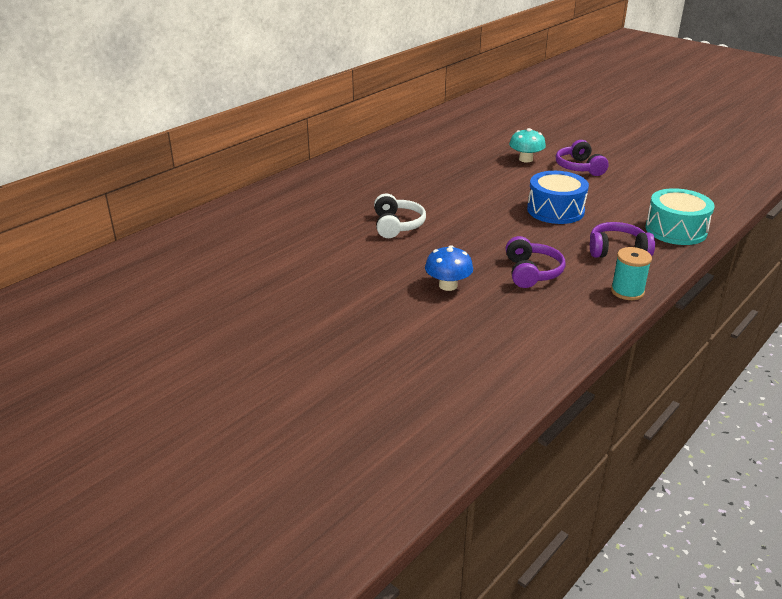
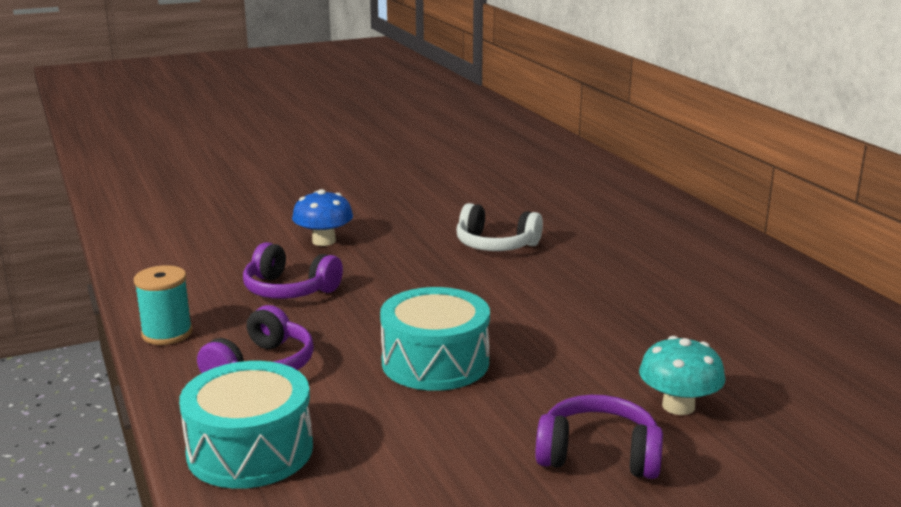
camera: 115 degrees right, 10 degrees down
blue drum [527,171,589,224] -> turquoise drum [380,287,490,391]

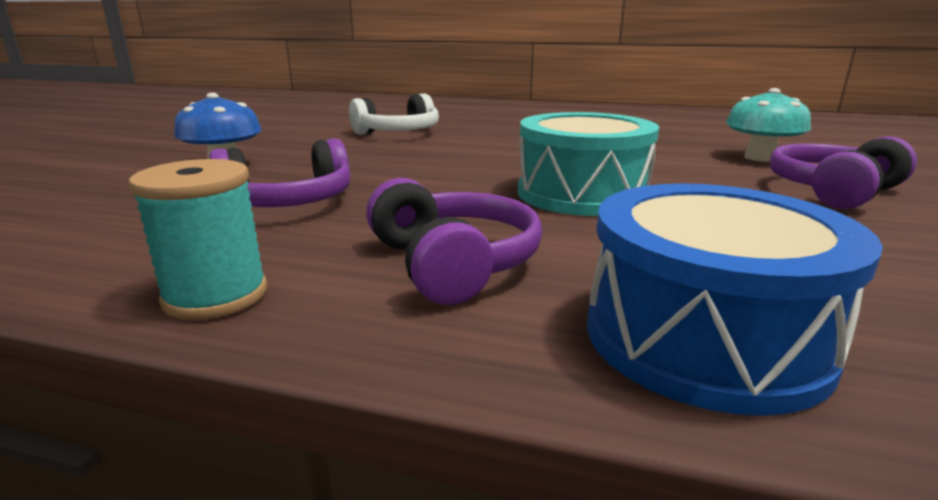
camera: 50 degrees left, 0 degrees up
turquoise drum [179,361,313,489] -> blue drum [587,183,883,416]

